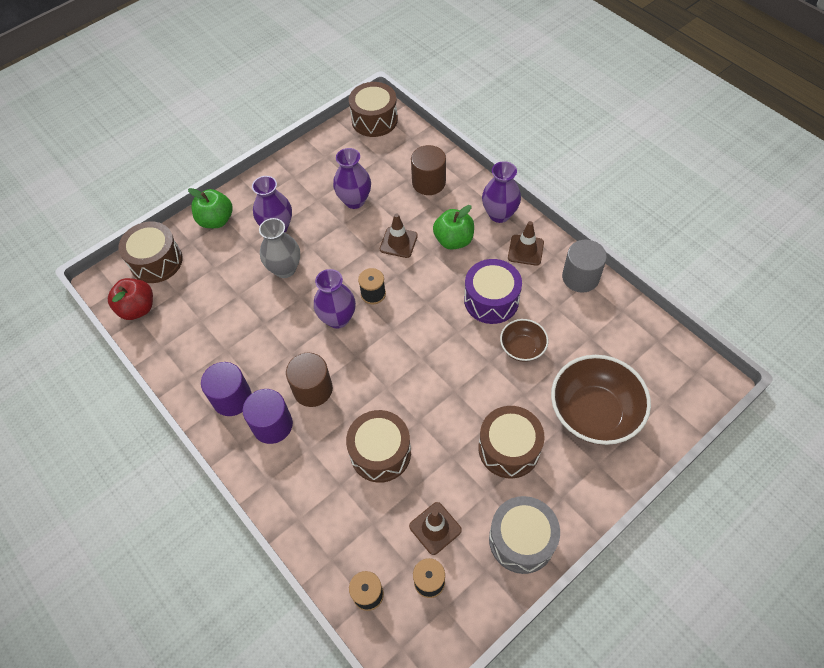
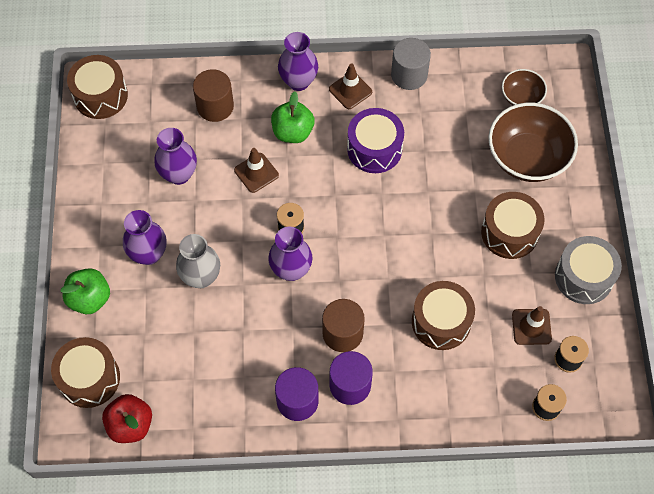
camera: 55 degrees left, 5 degrees up
brown bowl [500,319,548,362] -> brown bowl moved to [502,69,547,105]

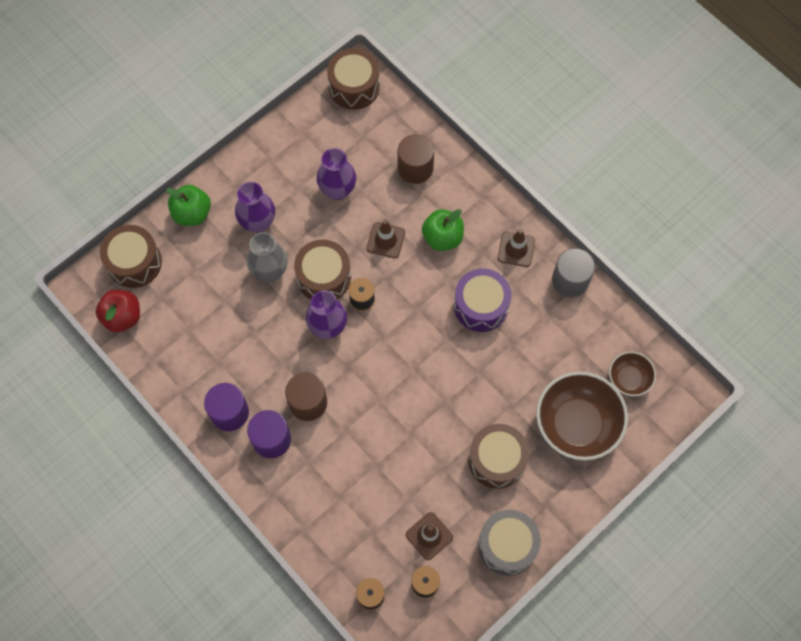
camera: 50 degrees right, 5 degrees up
purple vase [278,32,318,91] -> none
brown drum [412,281,475,350] -> brown drum moved to [294,240,351,300]

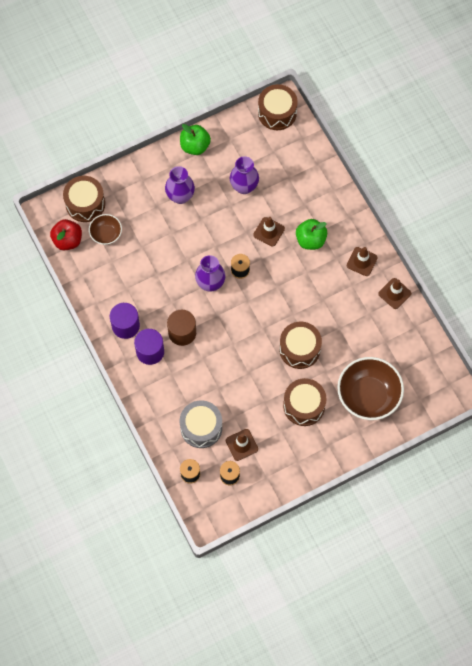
camera: 15 degrees right, 0 degrees up
green apple [166,185,211,226] -> green apple moved to [180,124,211,155]
grey vase [247,232,288,282] -> none
brown drum [294,240,351,300] -> brown drum moved to [279,322,322,369]
brown cylinder [398,134,434,184] -> none
purple drum [454,268,511,332] -> none
grey drum [478,510,541,575] -> grey drum moved to [180,400,222,448]
grey cylinder [552,248,595,297] -> brown traffic cone [378,278,411,309]
brown bowl [609,352,656,396] -> brown bowl moved to [89,214,122,245]

